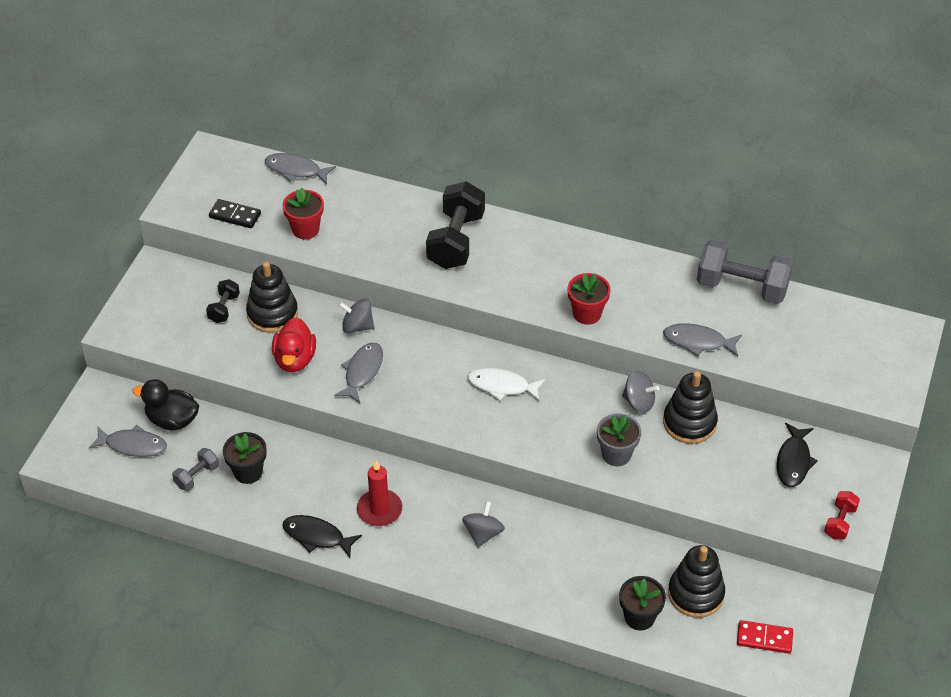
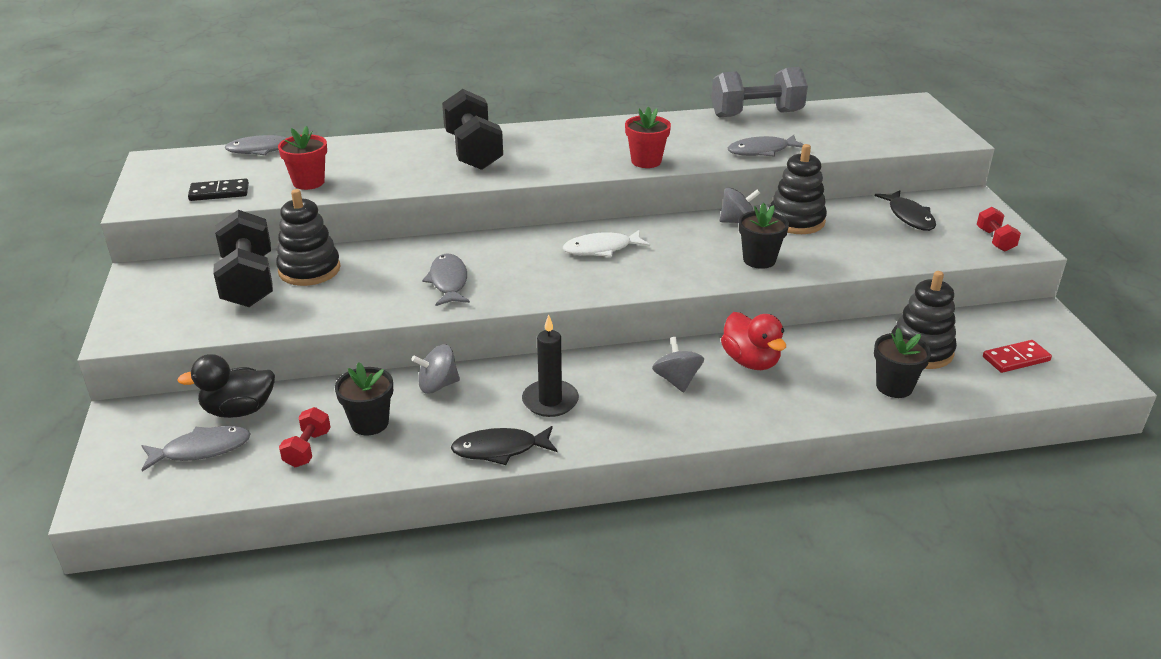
camera: 30 degrees left, 15 degrees down
grey dumbbell [172,448,219,491] -> red dumbbell [279,407,331,467]
black dumbbell [206,279,240,323] -> black dumbbell [213,210,273,307], size x2.02
red duck [272,317,316,372] -> red duck moved to [721,312,786,370]
grey spinning top [339,298,374,333] -> grey spinning top moved to [411,344,460,394]
red candle [357,460,402,526] -> black candle [522,315,579,417]
grey flower pot [597,413,641,466] -> black flower pot [739,203,789,269]

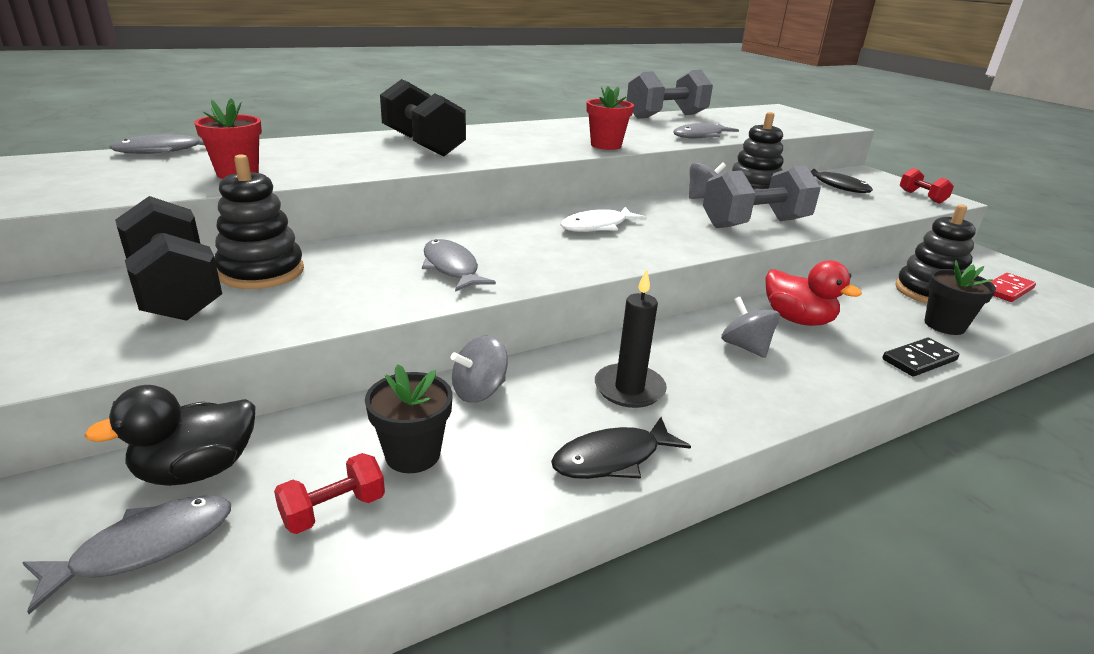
camera: 20 degrees left, 5 degrees down
black domino [188,179,249,201] -> black domino moved to [883,338,959,376]
red dumbbell [279,407,331,467] -> red dumbbell turned 60 degrees clockwise [274,453,385,534]
black flower pot [739,203,789,269] -> grey dumbbell [703,165,821,228]

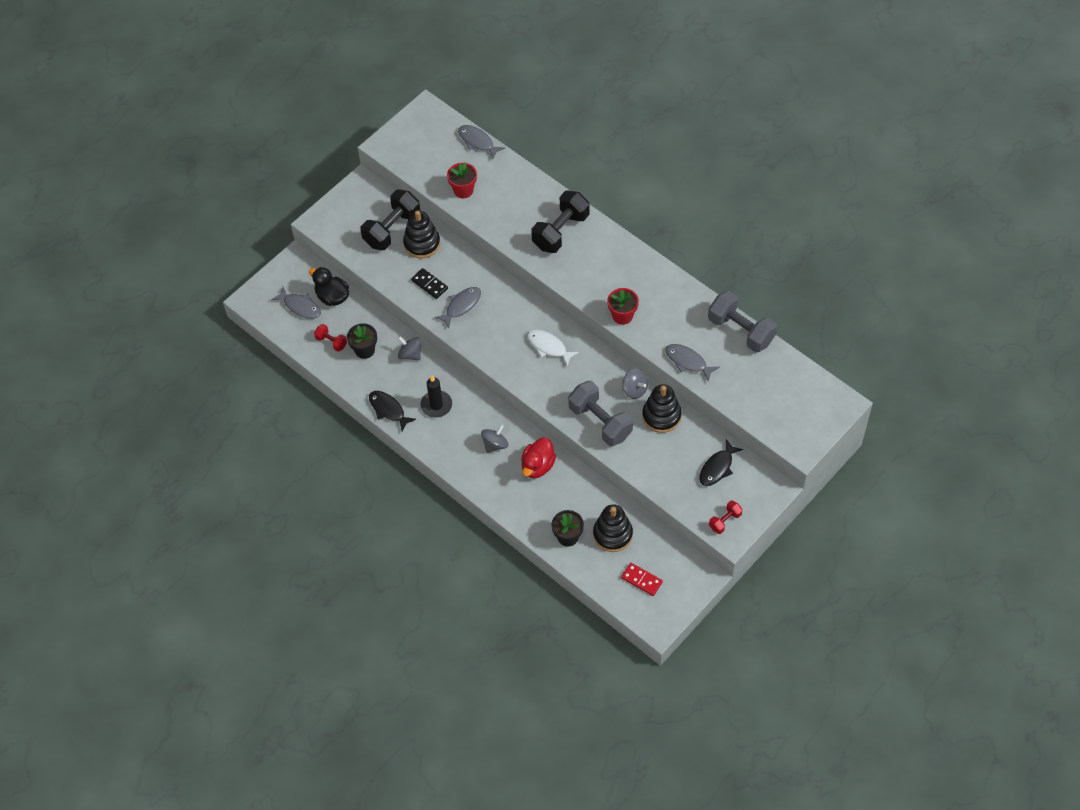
camera: 75 degrees right, 30 degrees up
black domino [883,338,959,376] -> black domino moved to [411,268,448,299]

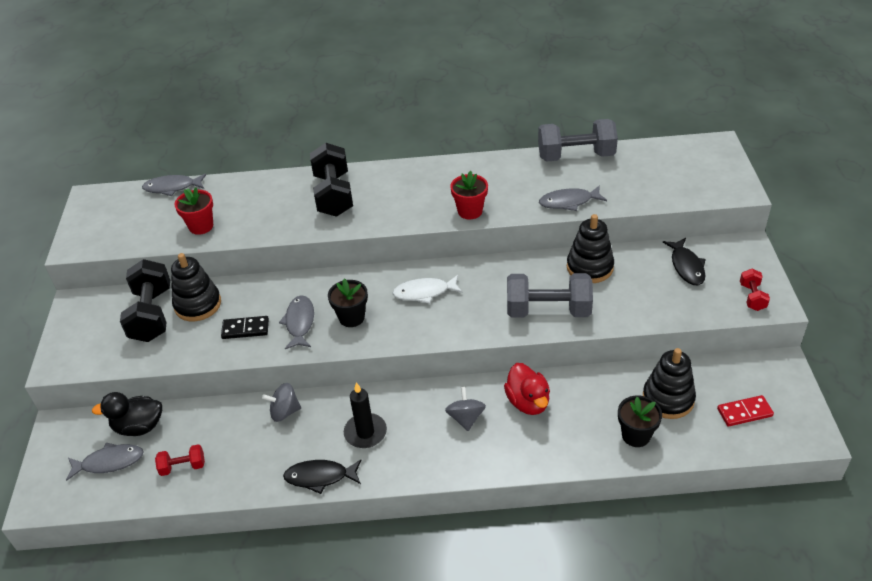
camera: 45 degrees left, 15 degrees down
black flower pot [347,323,377,359] -> black flower pot moved to [328,279,368,327]
grey spinning top [623,368,648,399] -> none

